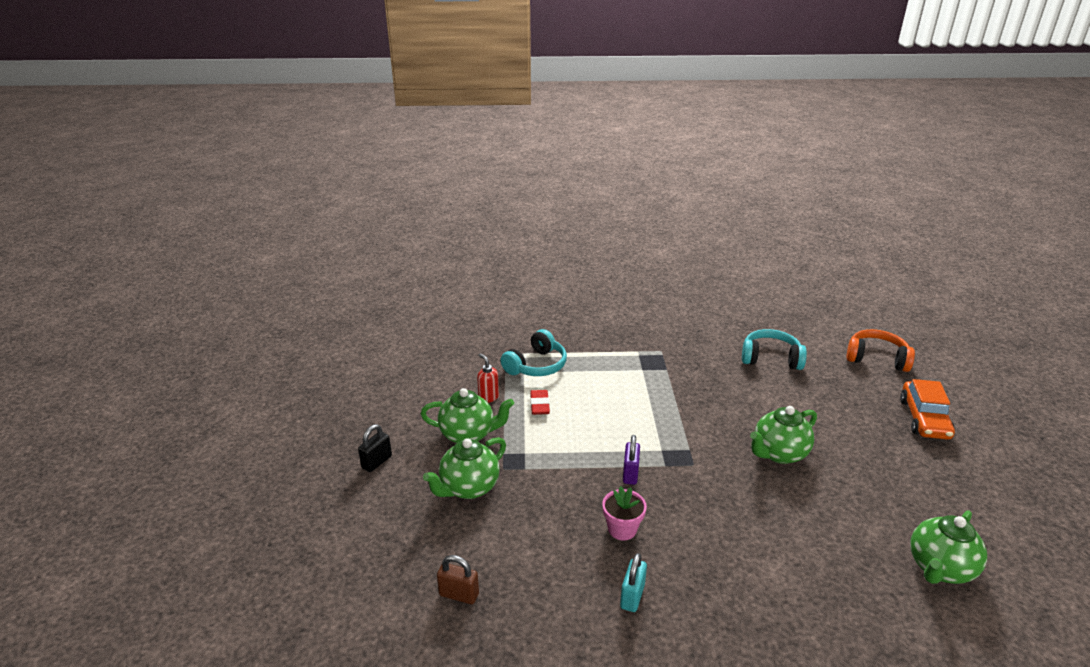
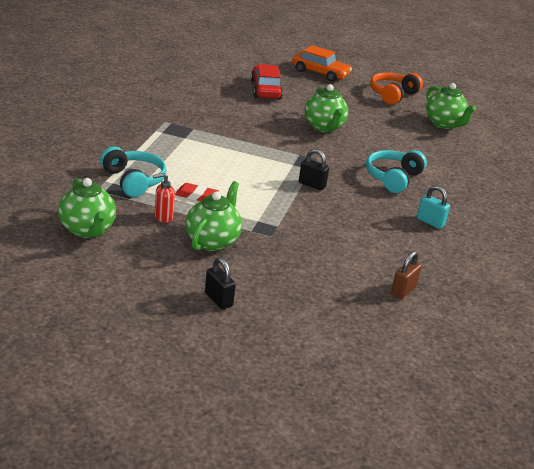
camera: 75 degrees left, 0 degrees up
green teapot [423,437,506,499] -> green teapot moved to [58,178,116,238]
pink flower pot [602,486,647,540] -> none
purple padlock [623,435,640,485] -> black padlock [299,149,329,190]
turquoise headphones [742,329,807,370] -> turquoise headphones moved to [366,150,427,193]
orange headphones [846,329,915,372] -> orange headphones moved to [370,72,423,105]
none -> red car [251,64,283,99]

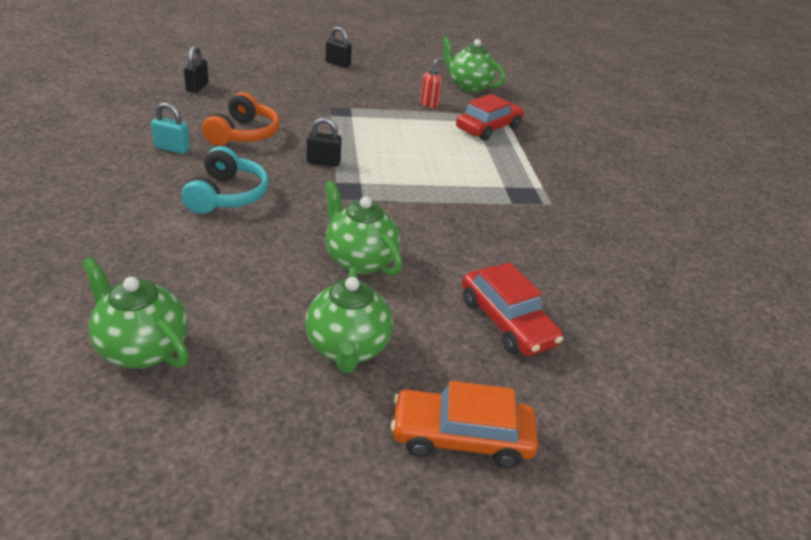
camera: 155 degrees right, 5 degrees up
turquoise headphones [100,146,167,197] -> red car [456,94,524,141]
red eraser [175,183,219,201] -> none
green teapot [185,181,242,251] -> green teapot moved to [306,267,393,373]
orange headphones [370,72,423,105] -> orange headphones moved to [202,92,280,146]
brown padlock [391,251,422,299] -> black padlock [184,46,209,93]

